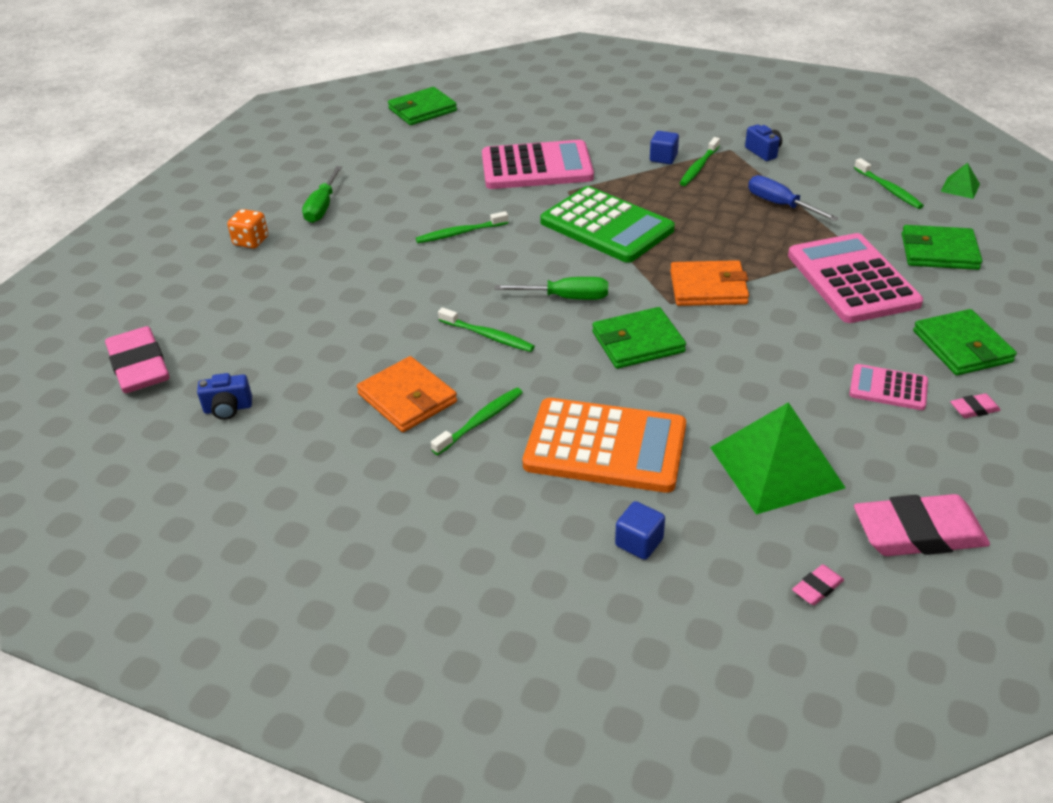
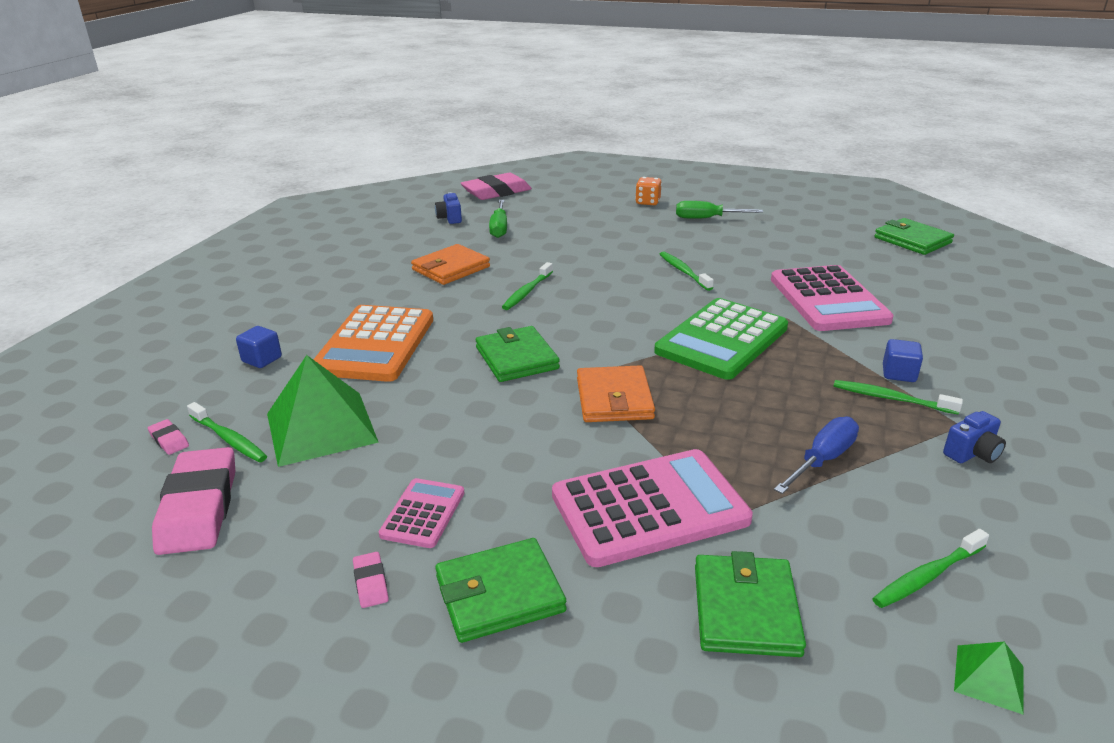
camera: 85 degrees right, 10 degrees down
green toothbrush [431,387,523,455] -> green toothbrush moved to [187,402,267,462]
green screwdriver [494,277,608,300] -> green screwdriver moved to [489,200,507,238]

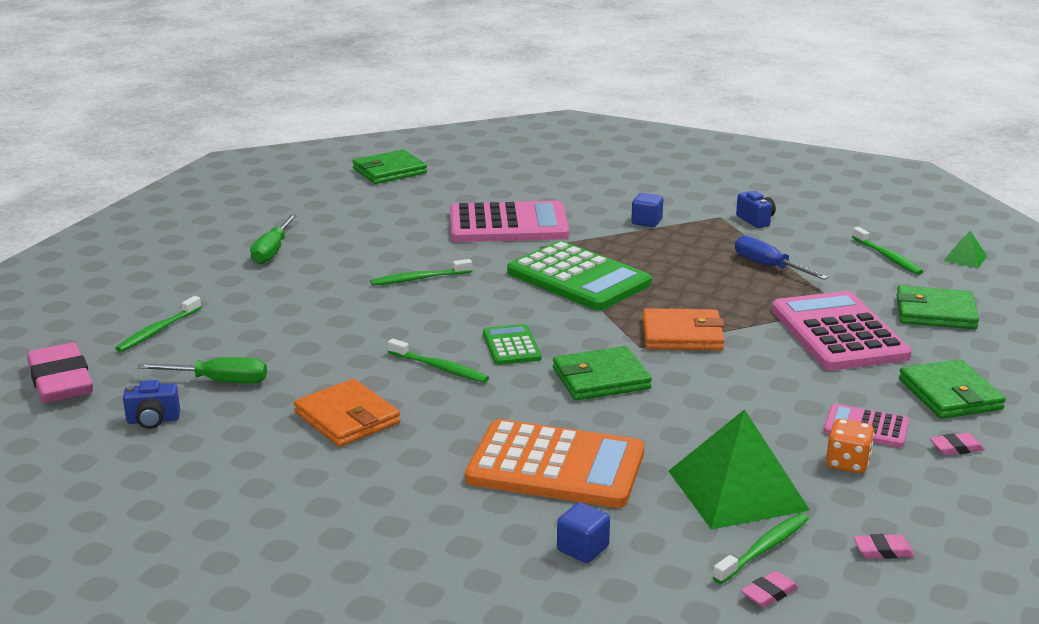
camera: 85 degrees left, 5 degrees down
pink eraser [152,447,235,555] -> pink eraser [854,534,915,559], size x0.42
orange dice [635,177,662,205] -> orange dice moved to [826,419,874,474]
green toothbrush [834,380,963,414] -> green toothbrush moved to [115,296,202,352]
none -> green calculator [483,324,541,365]

